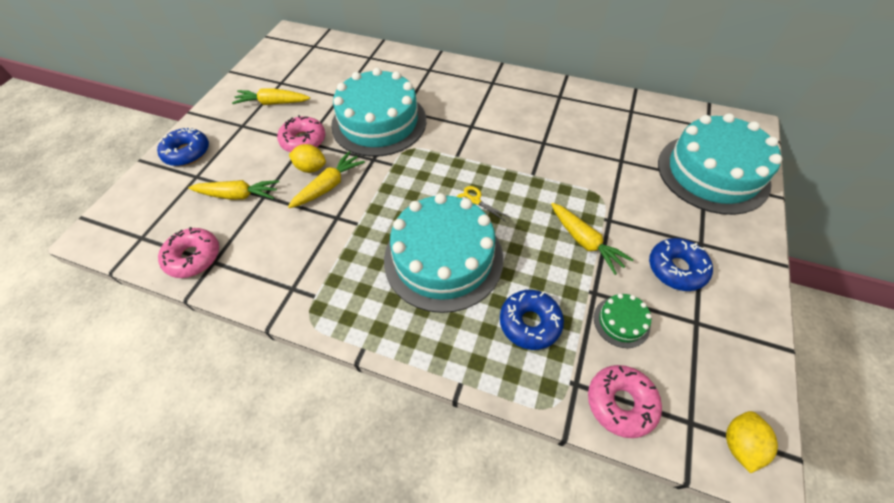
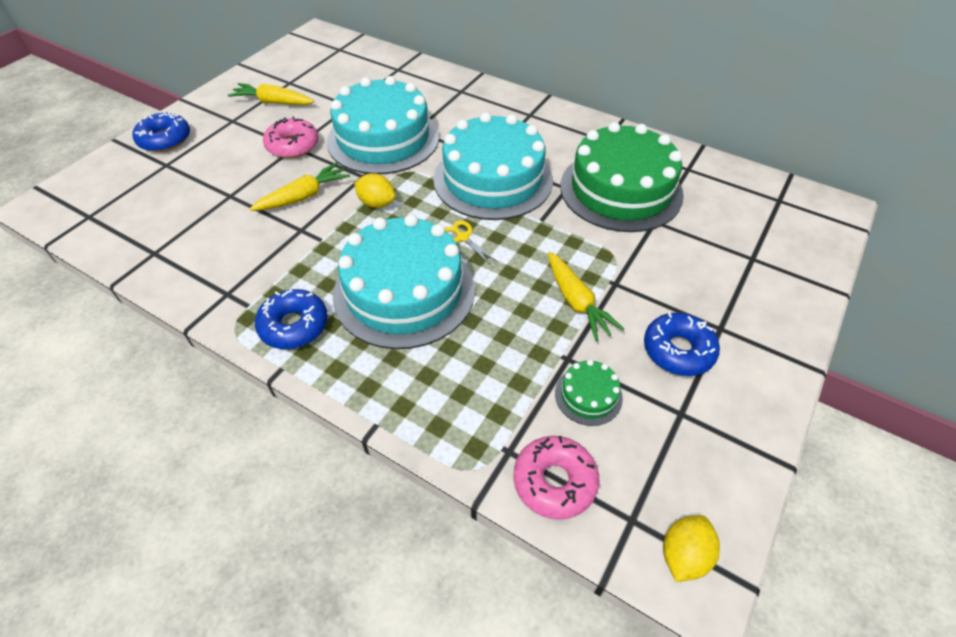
camera: 10 degrees right, 5 degrees down
pink donut [158,227,219,278] -> none
yellow carrot [188,180,279,200] -> none
yellow lemon [289,144,326,173] -> yellow lemon moved to [354,173,396,208]
blue donut [500,290,564,350] -> blue donut moved to [255,289,328,349]
turquoise cake [658,113,782,215] -> turquoise cake moved to [433,112,553,220]
none -> green cake [561,122,684,232]

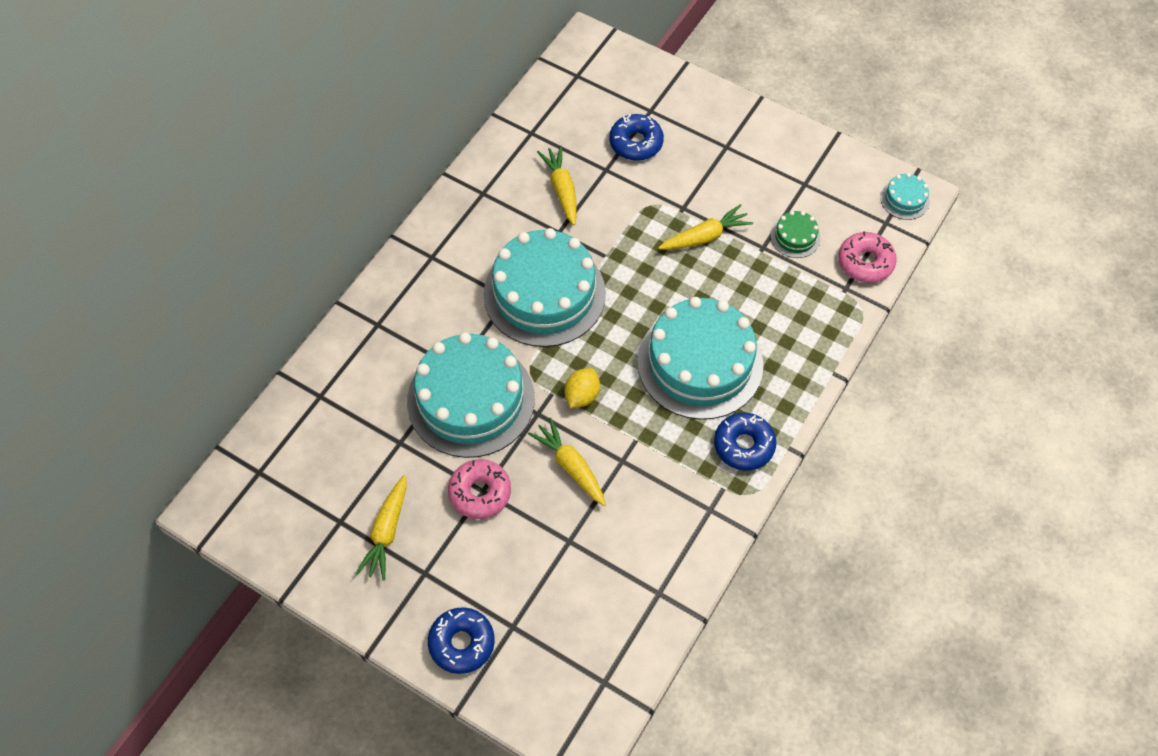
camera: 90 degrees left, 10 degrees up
yellow scissors [445,220,496,264] -> none
green cake [561,122,684,232] -> yellow carrot [537,145,577,225]
blue donut [644,312,720,376] -> blue donut moved to [609,114,664,161]
yellow lemon [663,515,720,582] -> turquoise cake [880,173,930,220]

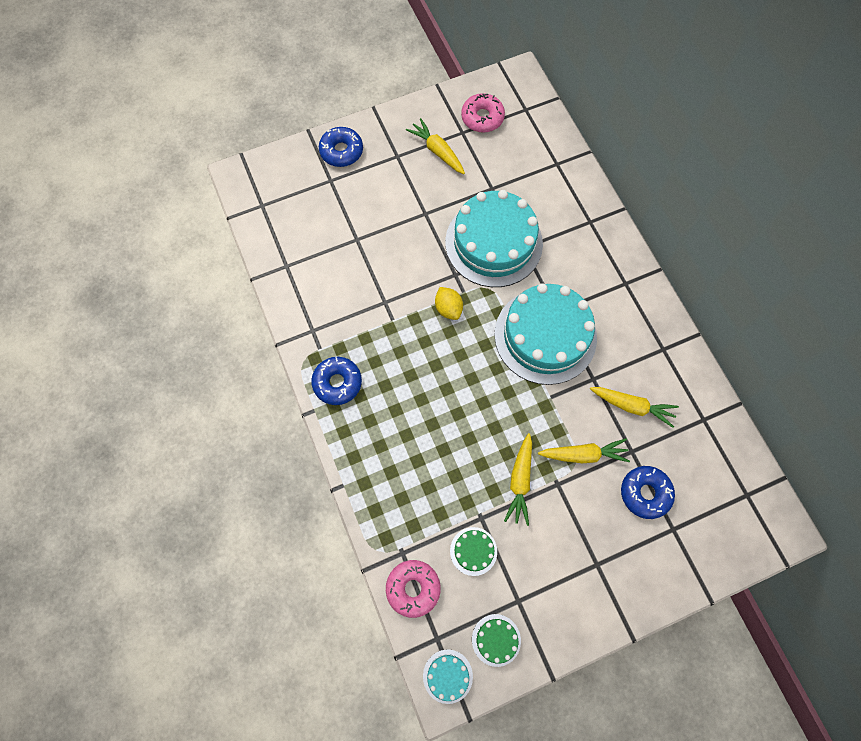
camera: 125 degrees right, 10 degrees up
pink donut [448,459,511,519] -> pink donut moved to [461,93,505,133]
yellow carrot [528,418,606,506] -> yellow carrot moved to [538,438,630,463]
turquoise cake [637,297,764,420] -> none
none -> green cake [472,614,521,667]

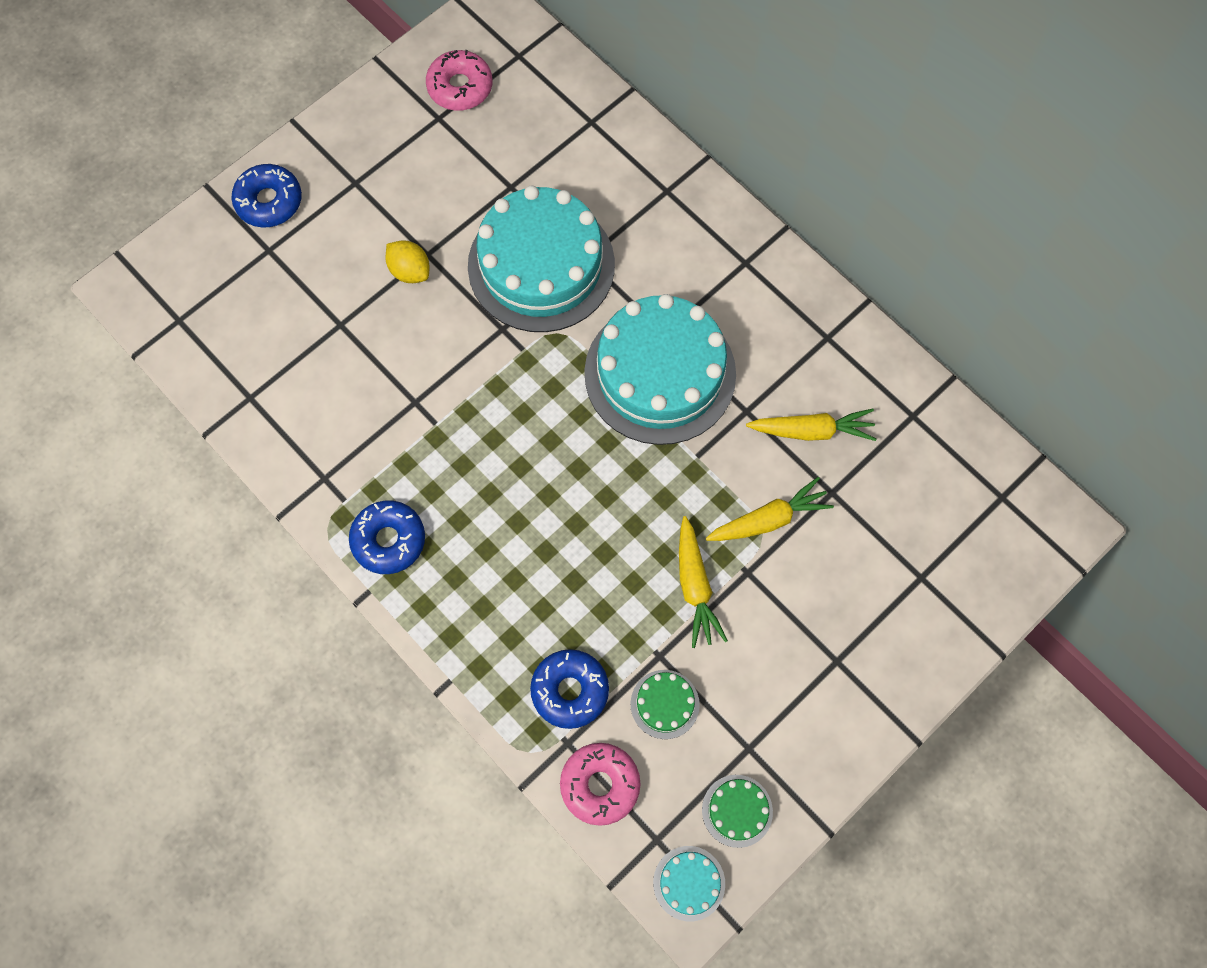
camera: 20 degrees left, 0 degrees up
yellow carrot [406,118,465,174] -> none
yellow lemon [435,287,463,320] -> yellow lemon moved to [386,240,430,283]
blue donut [621,466,675,519] -> blue donut moved to [530,649,609,729]

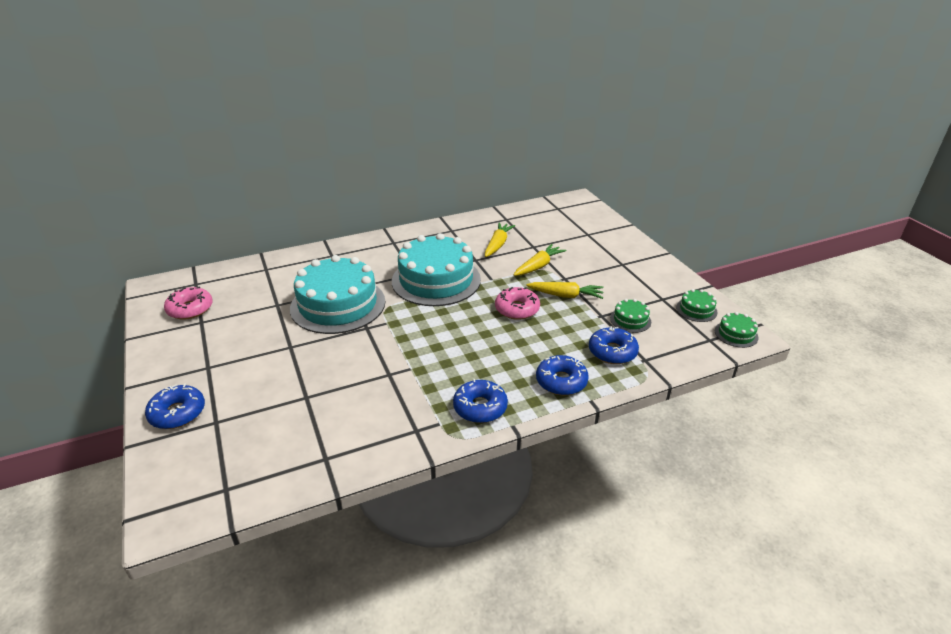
camera: 70 degrees left, 35 degrees down
yellow lemon [386,240,430,283] -> none
pink donut [560,743,641,826] -> pink donut moved to [495,287,540,320]
turquoise cake [653,846,725,921] -> green cake [715,312,758,348]
yellow carrot [706,477,834,541] -> yellow carrot turned 45 degrees clockwise [514,244,567,276]
none -> blue donut [536,355,589,395]

